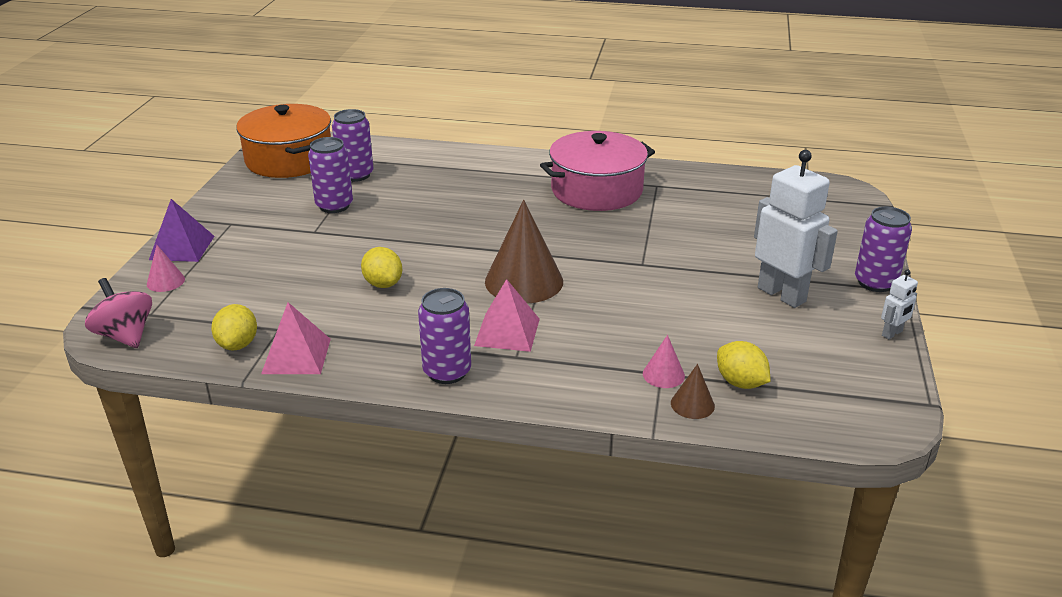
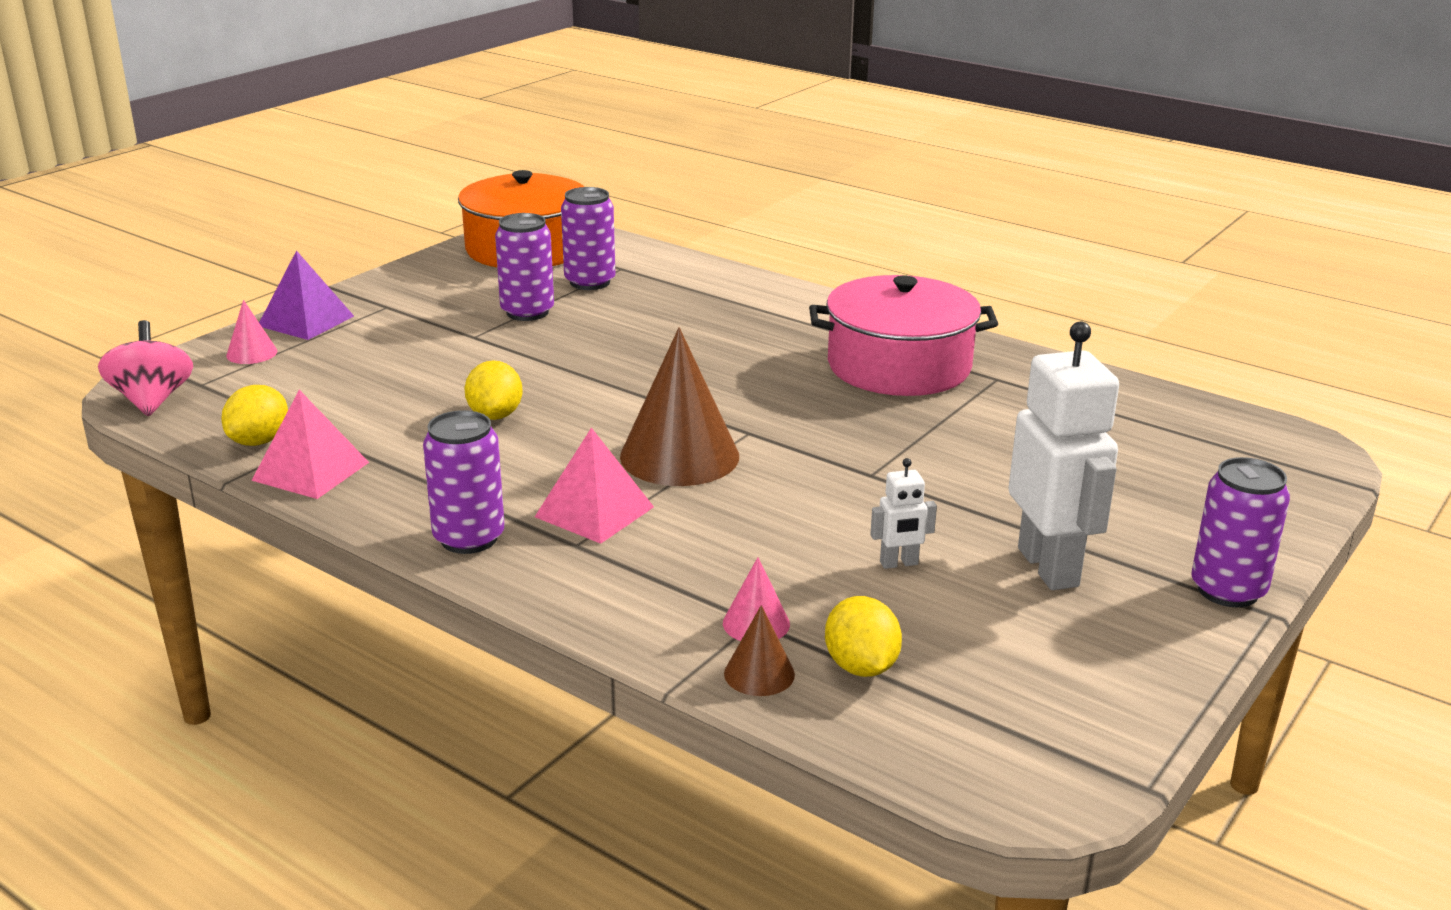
camera: 25 degrees right, 5 degrees down
white robot [881,269,918,339] -> white robot moved to [870,458,937,569]

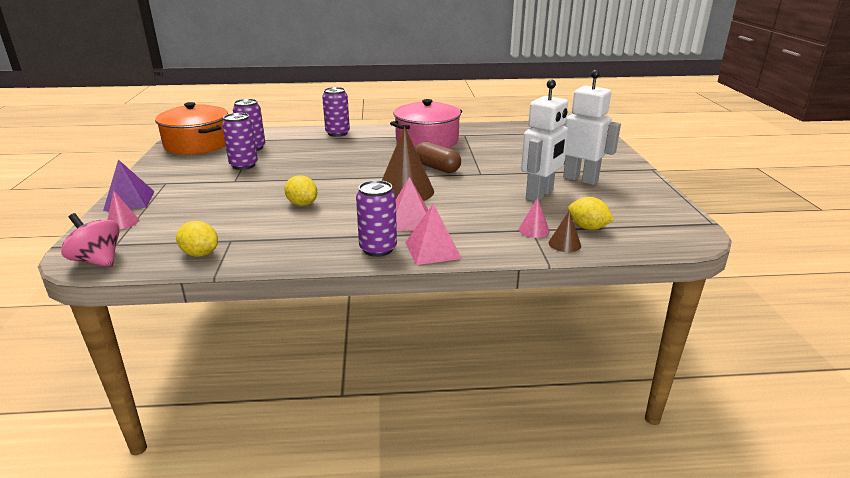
camera: 40 degrees left, 0 degrees up
yellow lemon [221,385,288,446] -> yellow lemon turned 45 degrees counterclockwise [176,221,218,257]
pink pyramid [251,390,369,499] -> pink pyramid moved to [405,203,462,265]
white robot [870,458,937,569] -> white robot [521,79,568,201], size x2.22
purple can [1191,457,1290,607] -> purple can moved to [322,87,350,137]
none -> brown capsule [415,142,461,173]

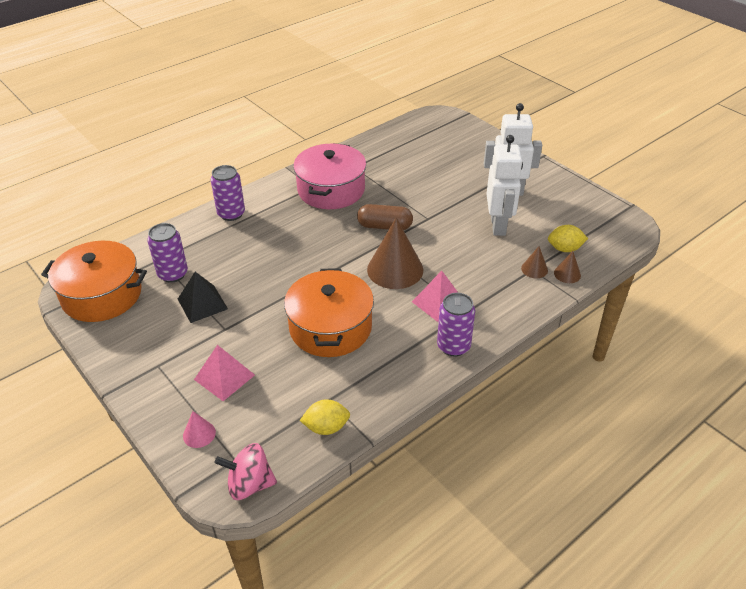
camera: 35 degrees left, 15 degrees up
purple pyramid [103,160,155,211] -> none
purple can [222,113,258,170] -> black pyramid [178,272,228,323]
yellow lemon [284,175,317,206] -> orange pot [284,268,374,357]
pink pyramid [405,203,462,265] -> pink pyramid moved to [194,345,255,401]
pink cone [519,198,550,238] -> brown cone [521,246,548,278]

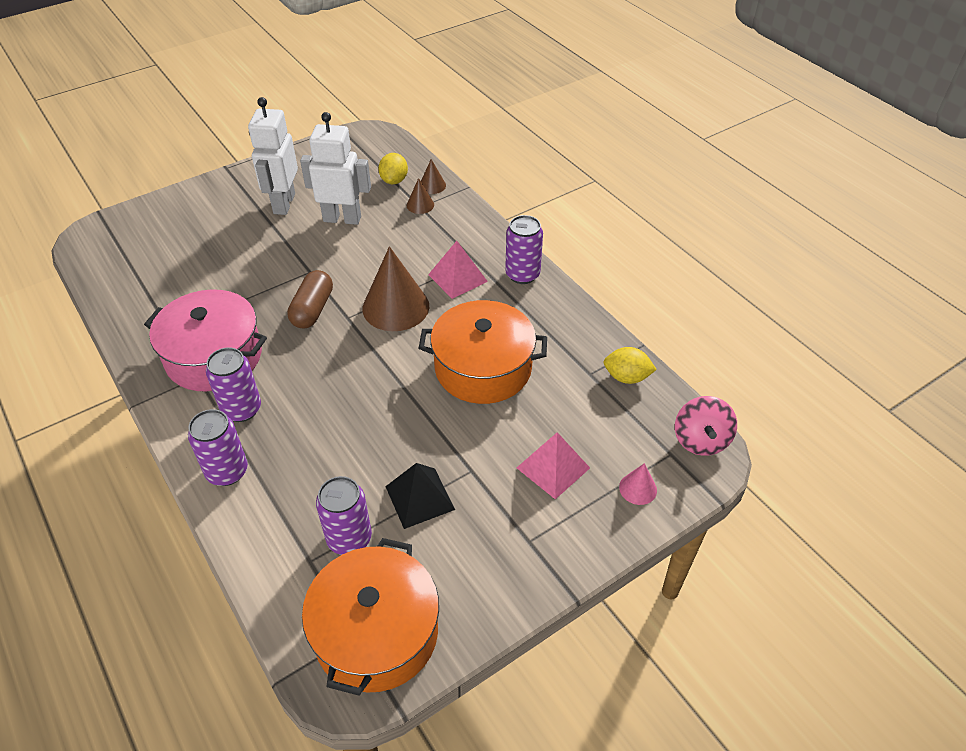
camera: 85 degrees left, 5 degrees up
yellow lemon [300,399,350,435] -> yellow lemon turned 75 degrees counterclockwise [603,347,657,384]
none -> purple can [206,347,261,422]

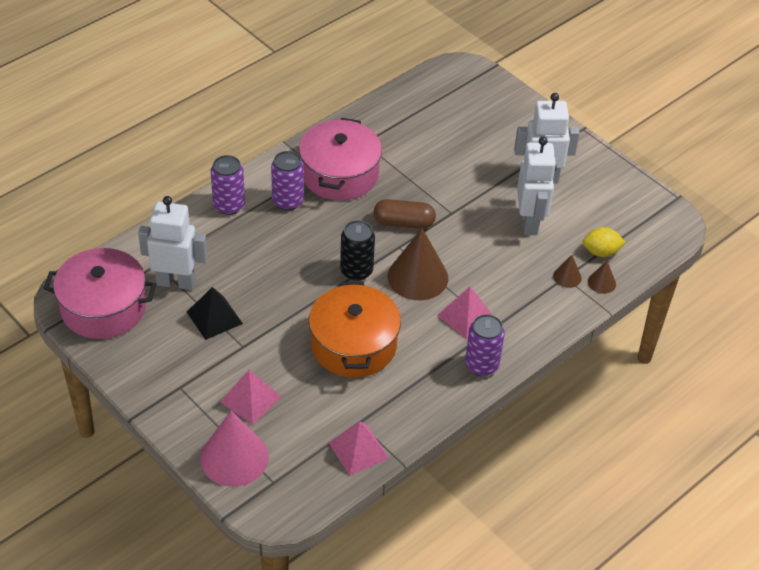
camera: 80 degrees right, 0 degrees up
orange pot [302,538,439,696] -> pink pot [43,248,156,339]
purple can [316,476,372,555] -> white robot [138,196,207,290]
yellow lemon [603,347,657,384] -> pink pyramid [329,421,389,476]
pink cone [619,463,657,505] -> pink cone [200,410,269,487], size x2.14
pink spinning top [675,396,737,456] -> none
none -> black can [340,220,375,281]

